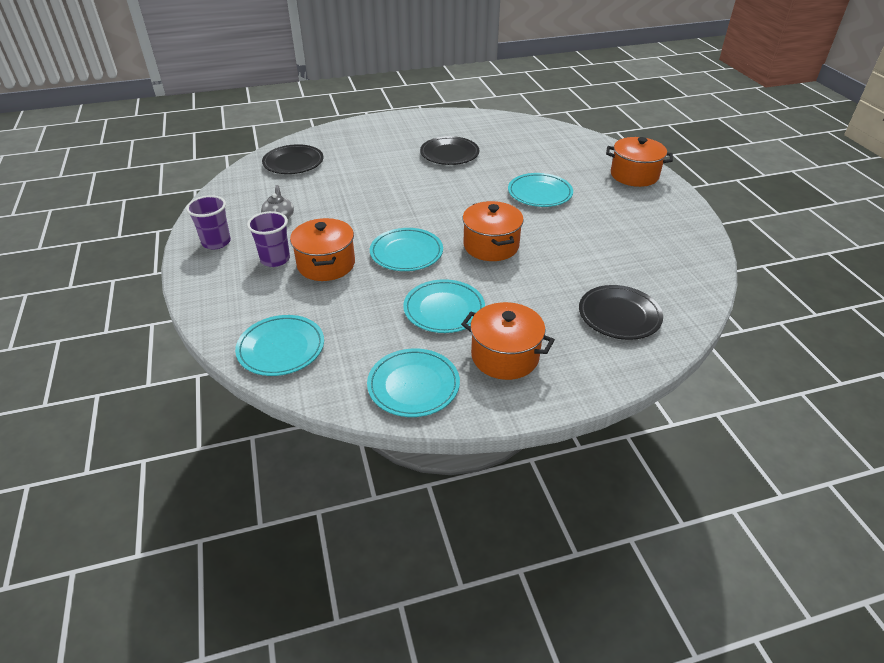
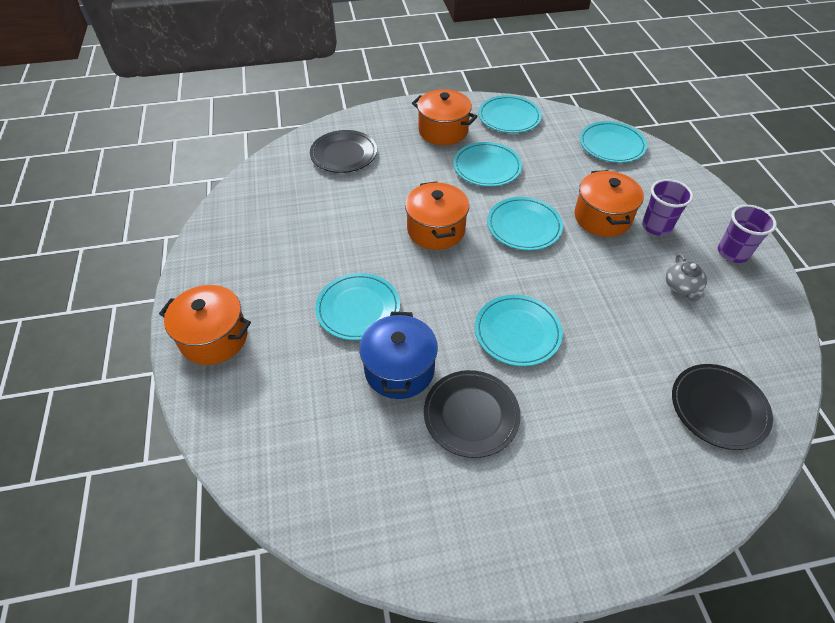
camera: 175 degrees left, 10 degrees up
none -> blue pot [359,312,438,399]
none -> turquoise plate [475,295,563,366]

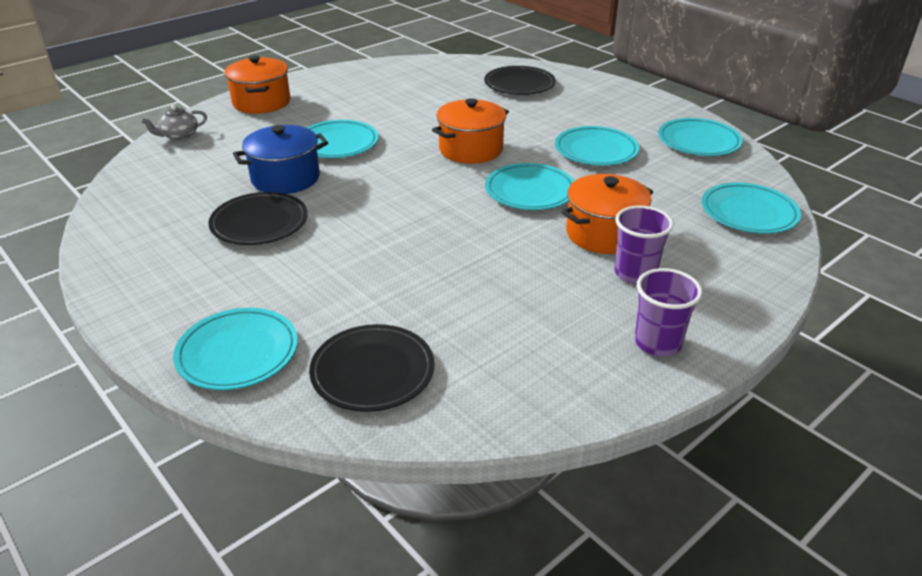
camera: 60 degrees right, 15 degrees down
orange pot [412,89,478,145] -> none
turquoise plate [475,295,563,366] -> turquoise plate moved to [173,308,298,390]
grey teapot [666,253,707,302] -> grey teapot moved to [141,105,207,140]

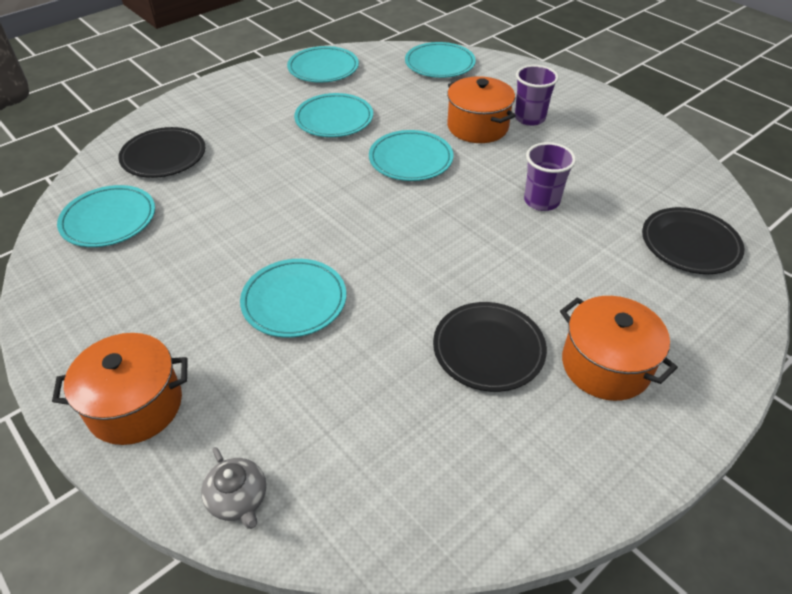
camera: 90 degrees left, 10 degrees up
turquoise plate [173,308,298,390] -> turquoise plate moved to [57,185,155,247]
blue pot [233,125,328,194] -> none
orange pot [432,98,509,164] -> orange pot moved to [560,296,678,401]
purple cup [635,268,702,356] -> purple cup moved to [524,142,576,211]

